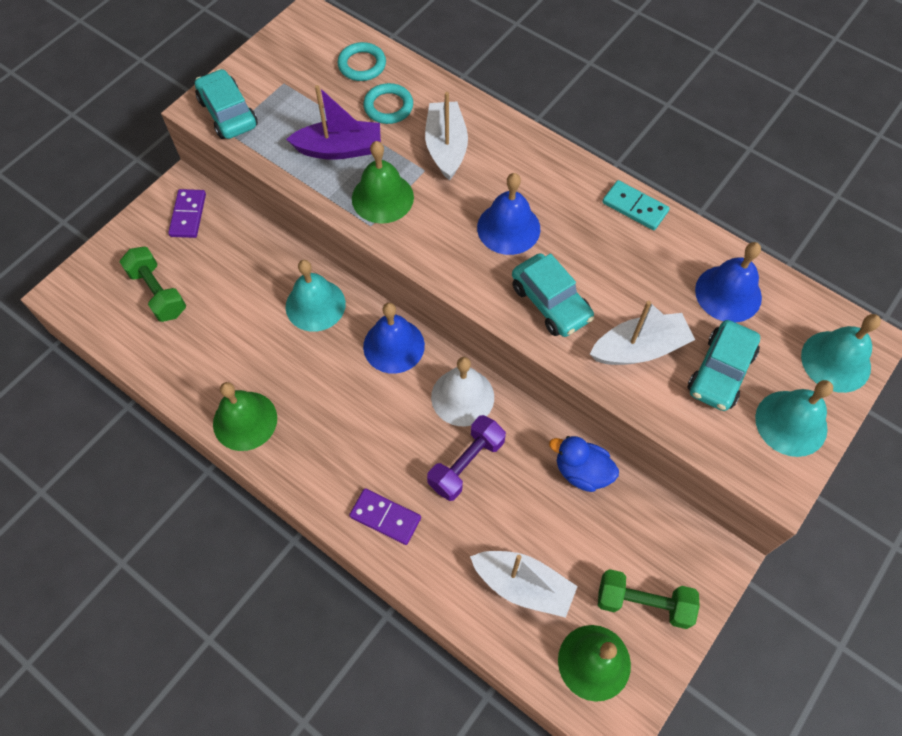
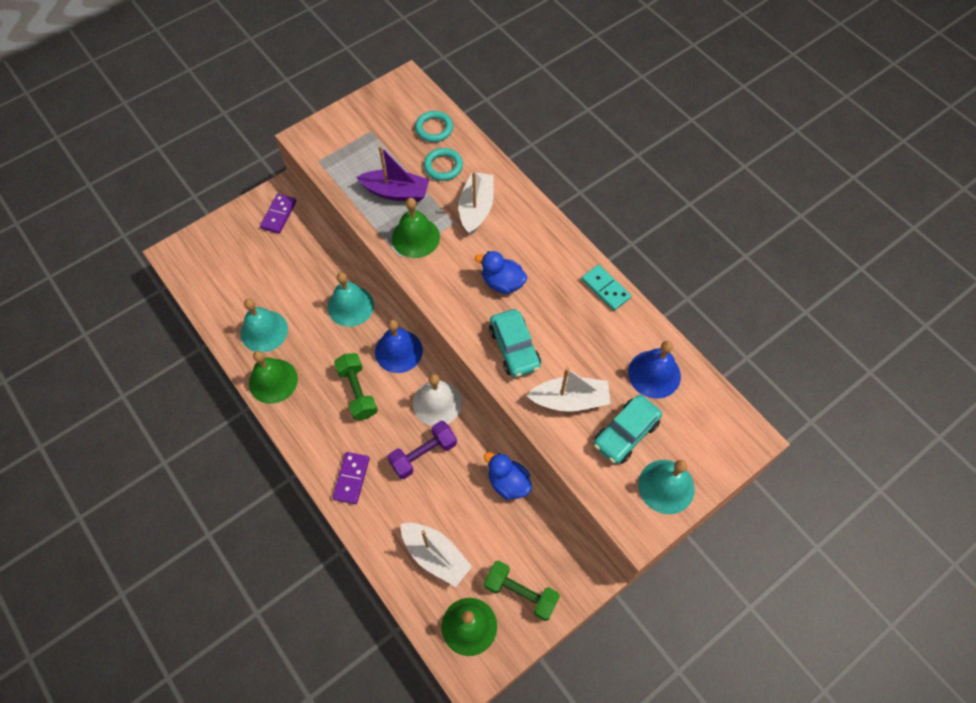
camera: 15 degrees right, 0 degrees up
green dumbbell [120,247,186,322] -> green dumbbell moved to [334,353,378,420]
turquoise car [195,69,258,139] -> none
purple domino [349,488,421,545] -> purple domino turned 60 degrees clockwise [333,452,370,504]
blue bell [477,173,540,255] -> blue duck [475,251,527,294]
turquoise bell [801,314,881,393] -> turquoise bell moved to [241,299,288,352]

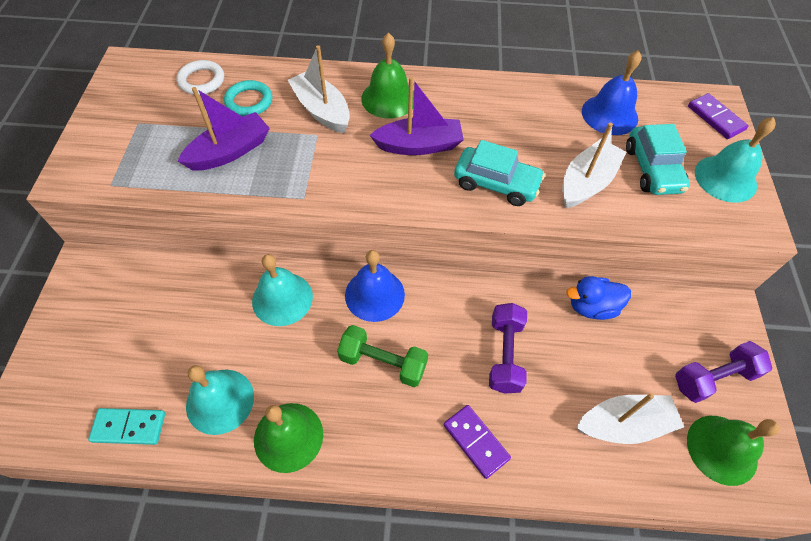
camera: 50 degrees left, 5 degrees down
purple domino [260,194,296,234] -> purple domino moved to [688,93,749,139]
green bell [392,198,440,258] -> green bell moved to [361,33,414,118]
white bell [413,374,462,426] -> none
turquoise ring [415,111,453,142] -> white ring [176,60,224,95]
blue duck [475,251,527,294] -> purple boat [370,77,464,155]
green dumbbell [484,561,560,621] -> purple dumbbell [675,341,772,403]
turquoise domino [581,265,631,311] -> turquoise domino moved to [88,408,165,445]

